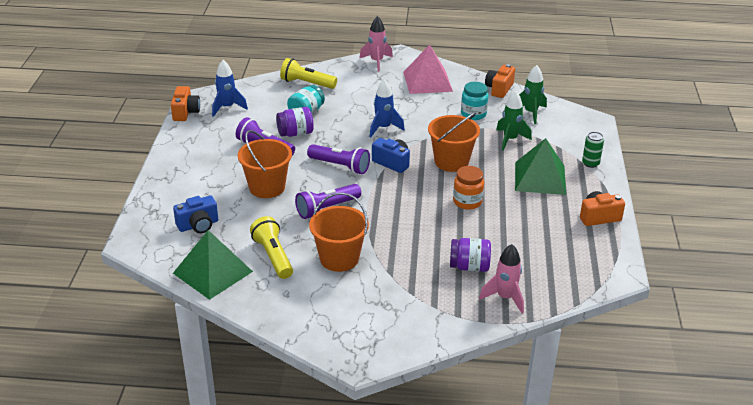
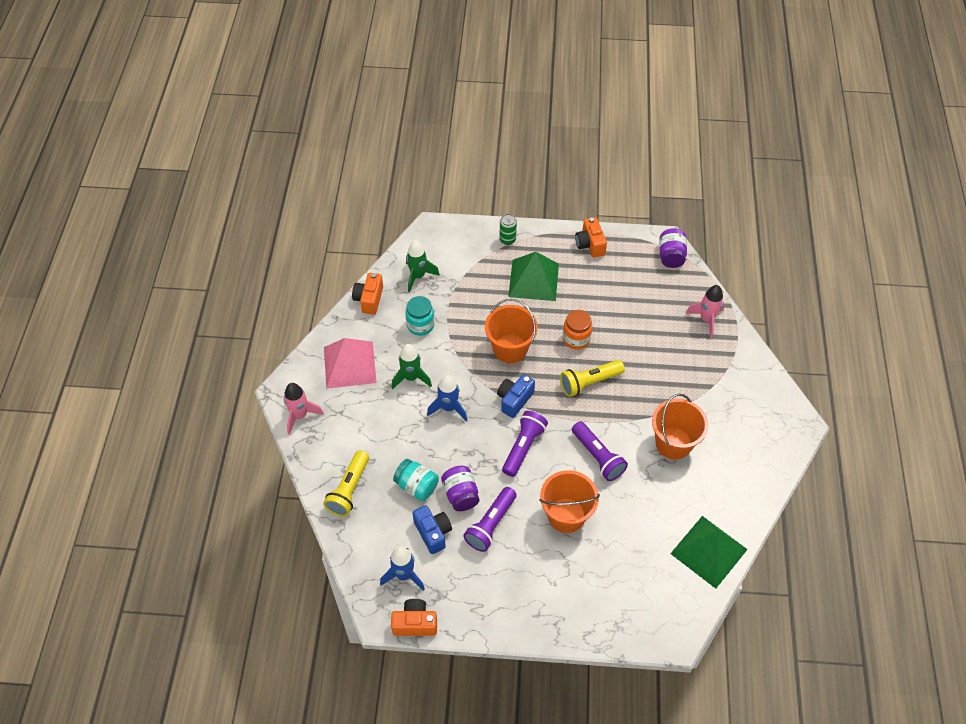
camera: 90 degrees left, 20 degrees up
blue camera [173,196,218,233] -> blue camera moved to [413,505,452,554]
yellow flashlight [250,216,293,279] -> yellow flashlight moved to [560,360,625,397]
purple jar [450,238,491,272] -> purple jar moved to [659,228,687,268]
orange camera [485,64,515,98] -> orange camera turned 75 degrees clockwise [352,273,383,315]
green rocket [496,91,532,151] -> green rocket moved to [392,344,432,389]

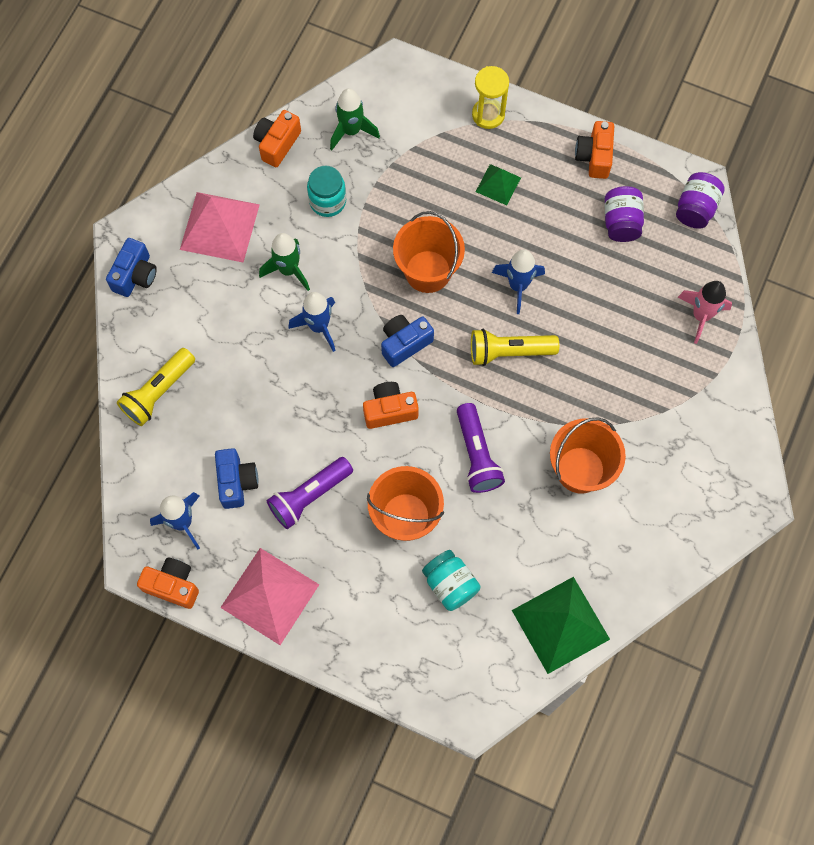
camera: 20 degrees right, 15 degrees up
pink rocket [284,383,324,435] -> blue camera [106,238,157,297]
turquoise jar [393,459,439,501] -> turquoise jar moved to [422,550,481,611]
purple jar [441,466,479,511] -> purple jar moved to [605,186,644,242]
green can [499,214,517,245] -> yellow hourglass [472,66,509,129]
purple flashlight [502,411,548,477] -> orange camera [363,382,419,429]
green pyramid [508,252,559,301] -> green pyramid [476,164,521,205], size x0.53
orange jar [563,310,592,349] -> blue rocket [492,250,545,314]
none -> pink pyramid [220,548,319,645]

